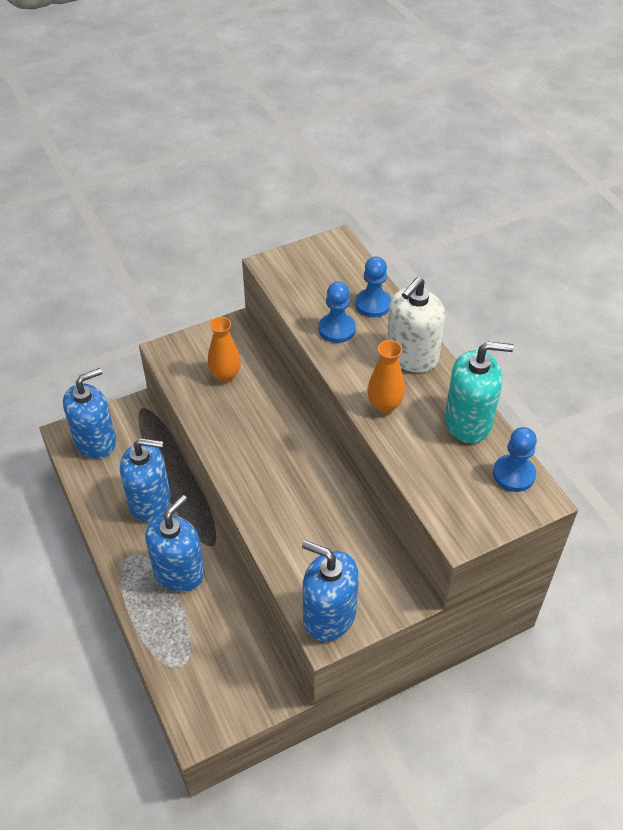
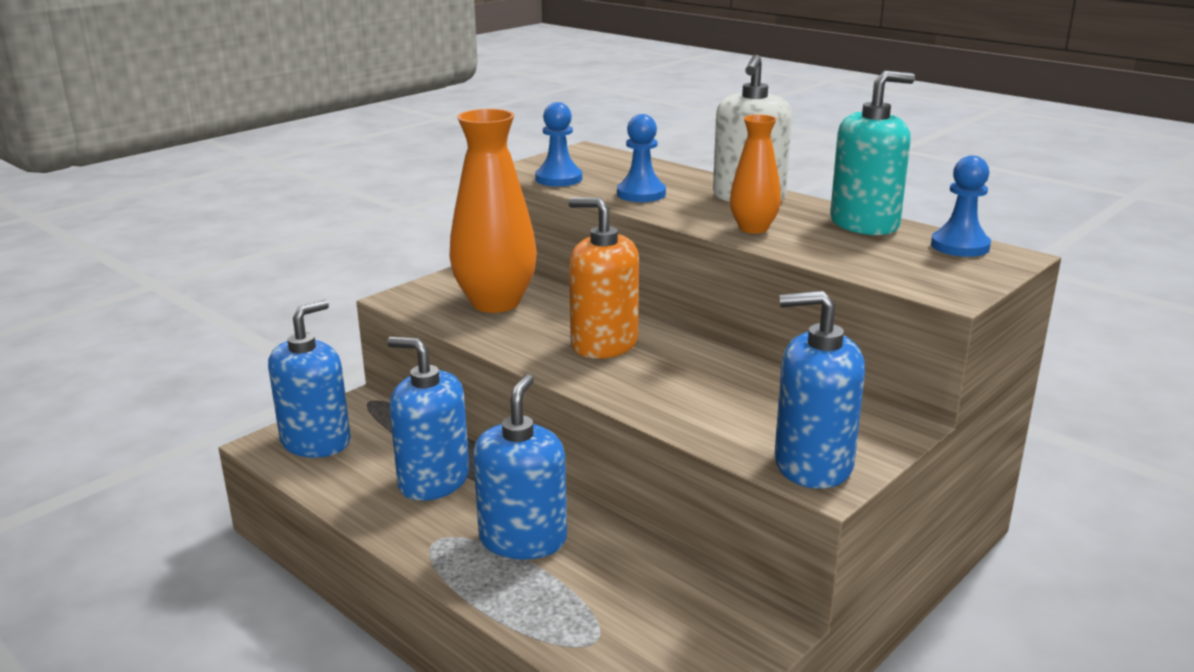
camera: 20 degrees left, 25 degrees down
blue soap dispenser [120,438,171,522] -> blue soap dispenser turned 135 degrees counterclockwise [387,337,469,501]
orange vase [208,317,241,382] -> orange vase [449,109,537,313], size x1.86
blue pawn [355,257,391,317] -> blue pawn moved to [535,102,582,187]
none -> orange soap dispenser [568,197,639,359]

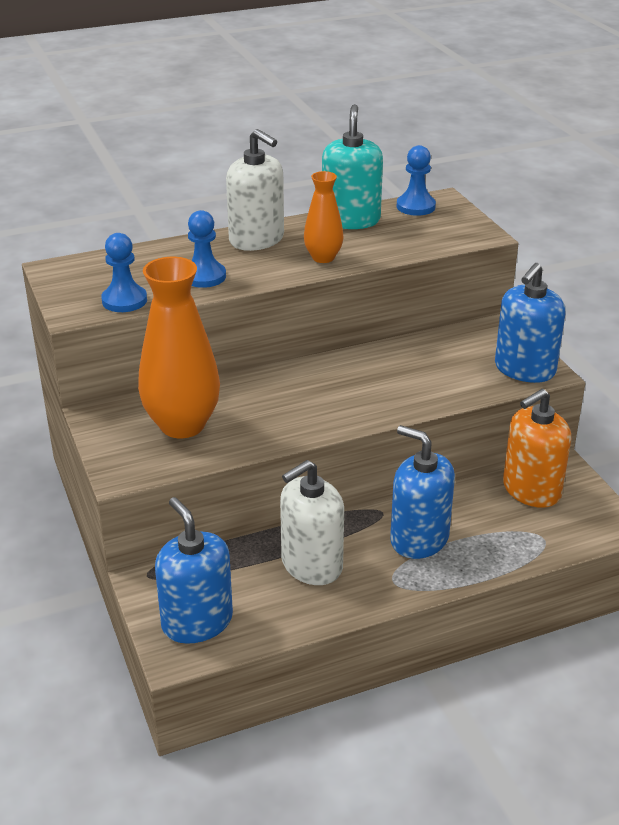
camera: 65 degrees left, 10 degrees up
blue soap dispenser [387,337,469,501] -> white soap dispenser [280,460,344,585]
orange soap dispenser [568,197,639,359] -> orange soap dispenser moved to [503,389,571,508]

